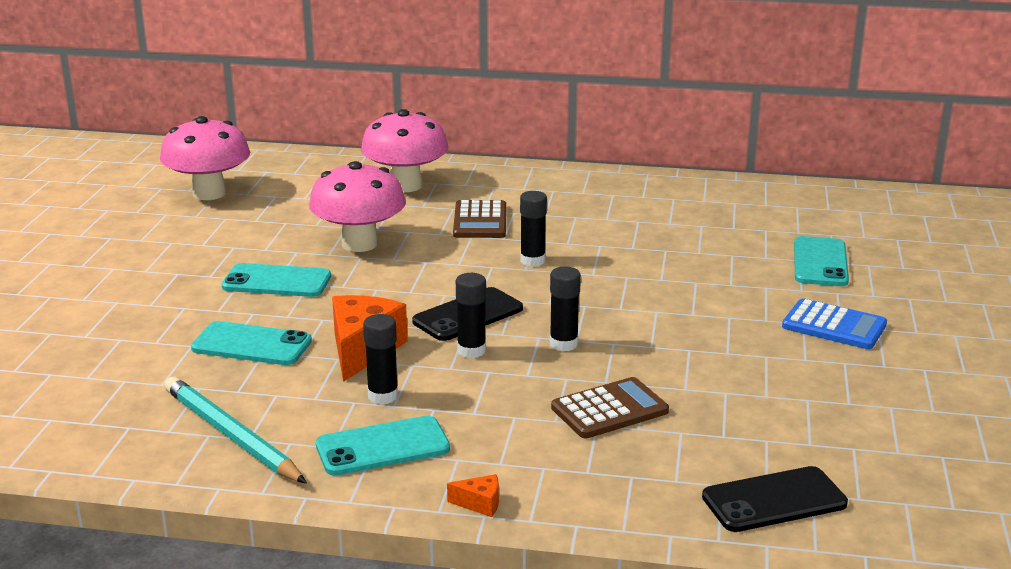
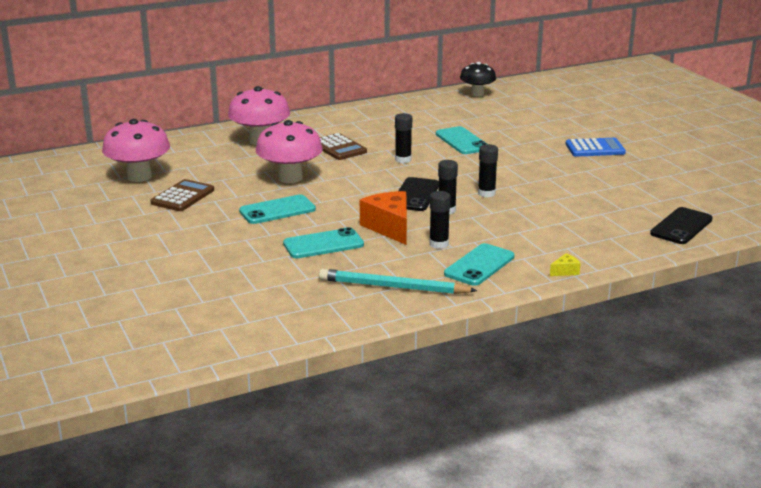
camera: 35 degrees left, 0 degrees up
orange cheese [447,474,499,517] -> yellow cheese [550,253,581,276]
brown calculator [551,377,669,438] -> brown calculator moved to [151,179,214,211]
turquoise phone [794,236,849,286] -> turquoise phone moved to [436,126,487,154]
none -> black mushroom [460,62,496,96]

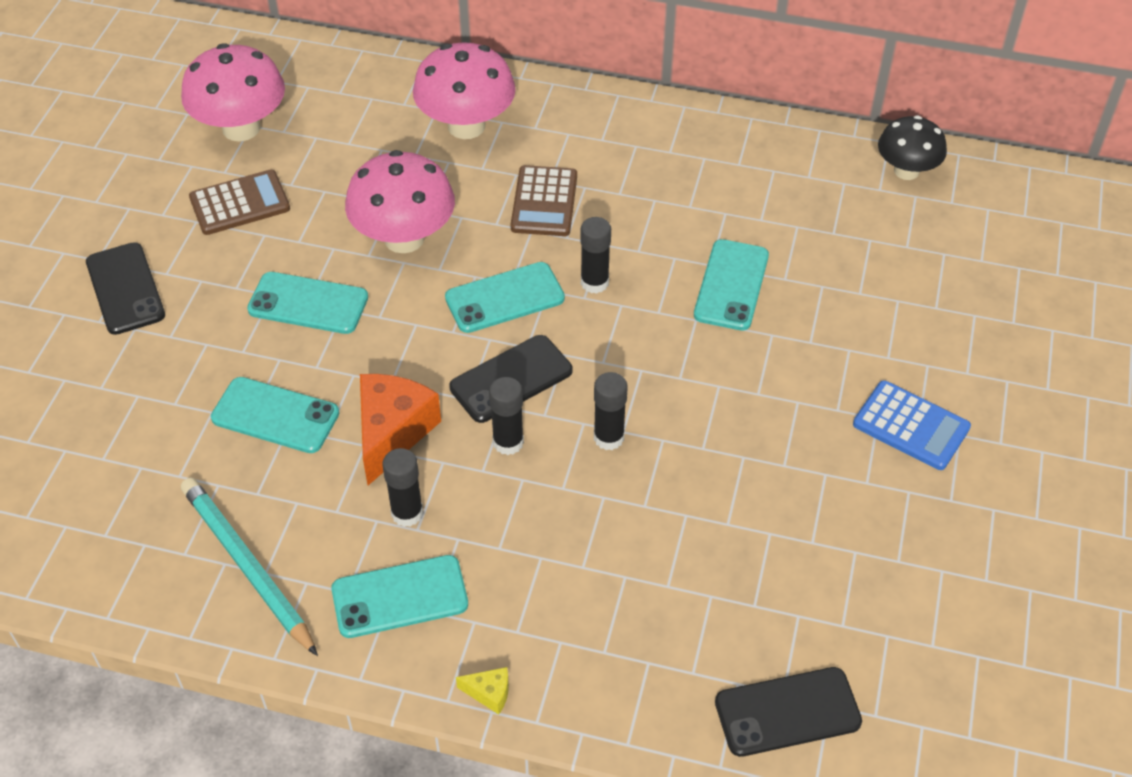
camera: 40 degrees right, 25 degrees up
none -> black phone [86,242,165,335]
none -> turquoise phone [445,262,565,333]

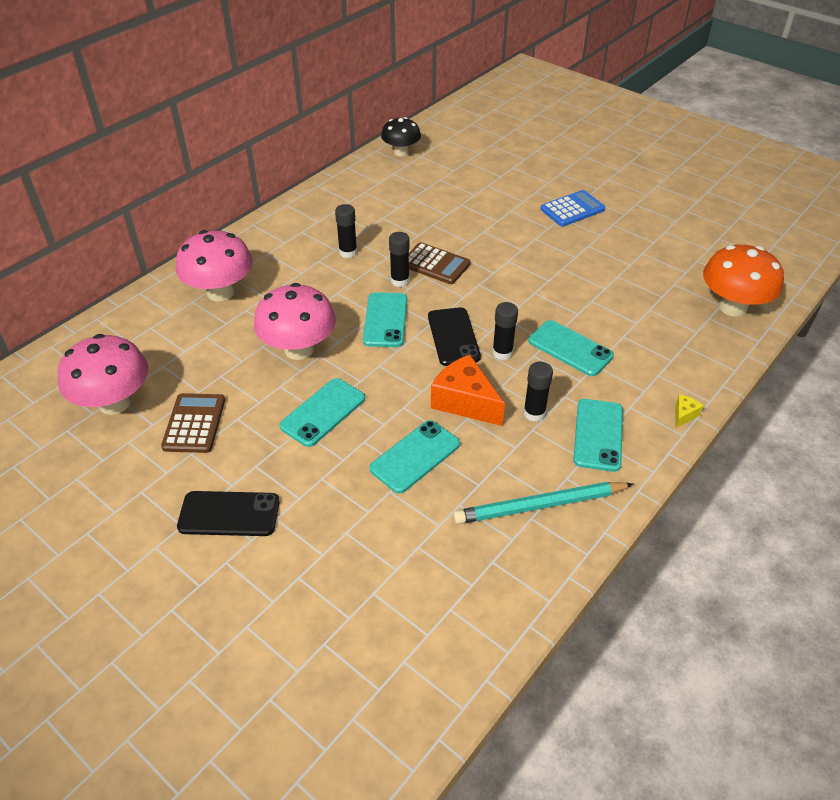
camera: 65 degrees left, 5 degrees down
brown calculator [510,165,577,236] -> brown calculator moved to [409,242,470,284]
black glue stick [594,372,628,450] -> black glue stick moved to [335,204,357,258]
turquoise phone [694,239,769,331] -> turquoise phone moved to [528,320,614,376]
black phone [715,667,862,757] -> orange mushroom [703,245,784,317]

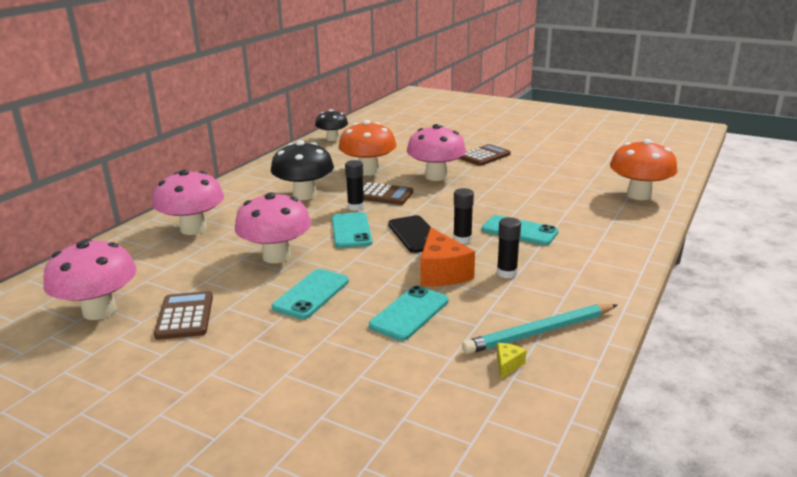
camera: 10 degrees left, 20 degrees down
black phone [177,491,280,536] -> none
black glue stick [335,204,357,258] -> black mushroom [271,140,334,200]
orange cheese [431,355,505,426] -> orange cheese turned 135 degrees counterclockwise [420,227,475,286]
blue calculator [540,190,605,227] -> brown calculator [459,144,511,166]
turquoise phone [573,399,623,472] -> none
yellow cheese [675,395,704,428] -> yellow cheese moved to [497,343,527,380]
none -> orange mushroom [338,120,396,176]
none -> pink mushroom [407,124,466,181]

